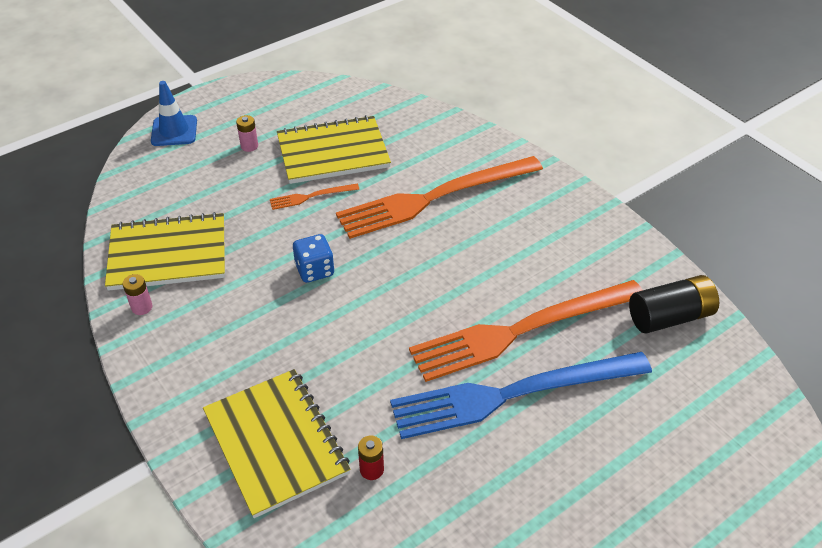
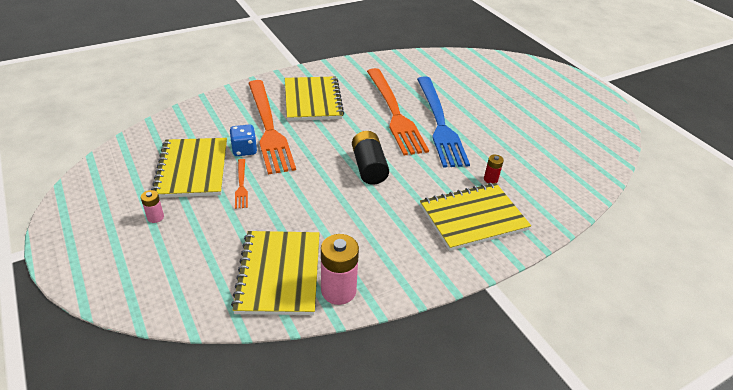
camera: 85 degrees left, 5 degrees down
pink battery [122,274,153,315] -> pink battery [321,234,359,305], size x1.96
blue traffic cone [151,81,197,146] -> none
blue dice [293,234,335,283] -> blue dice moved to [230,124,257,156]
black battery [629,275,719,334] -> black battery moved to [352,131,389,185]
none -> yellow notebook [285,76,344,121]

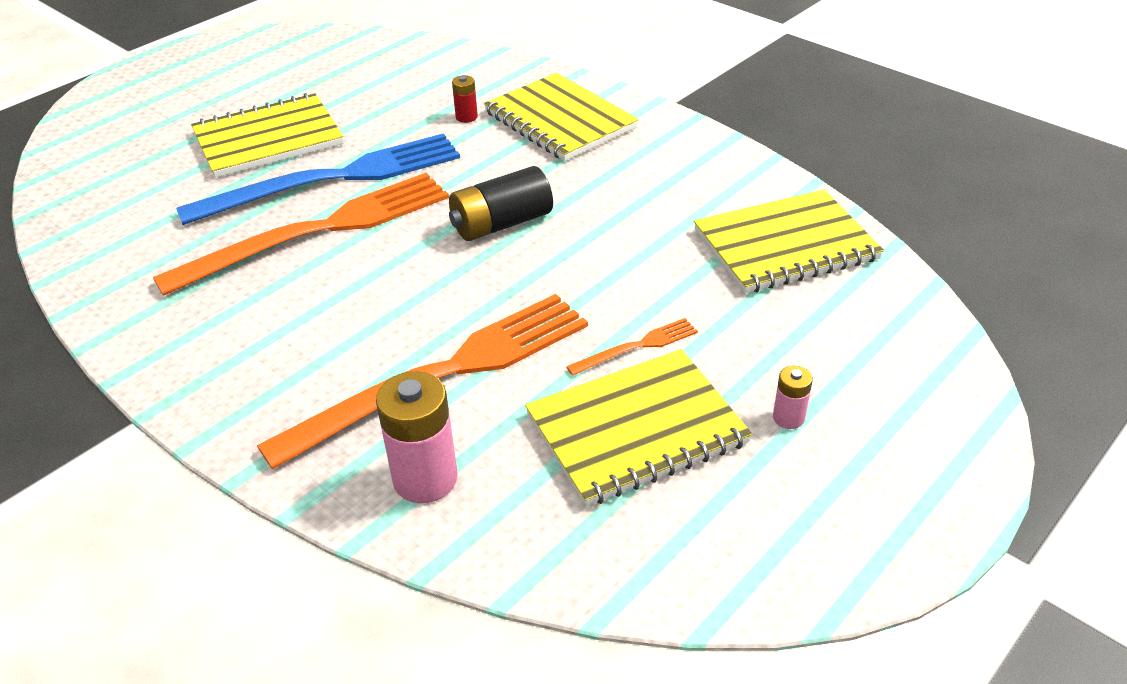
camera: 105 degrees left, 0 degrees up
blue dice [230,124,257,156] -> none
yellow notebook [285,76,344,121] -> yellow notebook moved to [191,93,344,178]
pink battery [321,234,359,305] -> pink battery moved to [376,371,458,503]

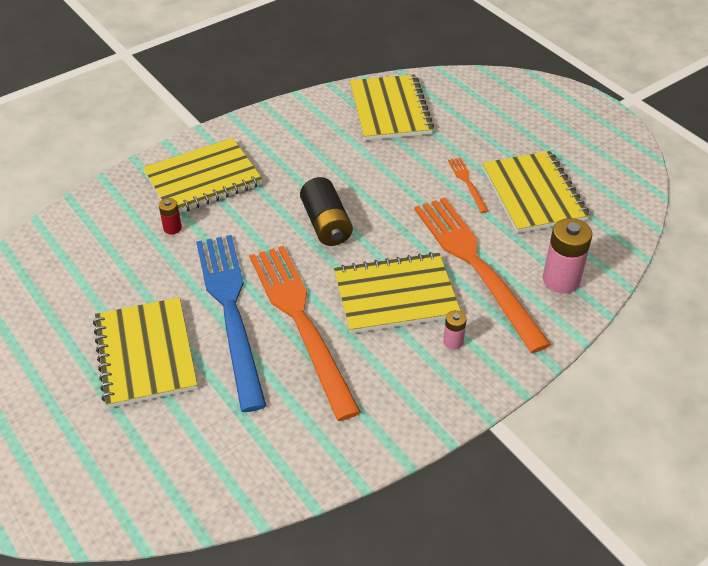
camera: 80 degrees left, 5 degrees up
pink battery [773,365,813,429] -> pink battery moved to [443,310,467,350]
none -> yellow notebook [334,252,461,334]

